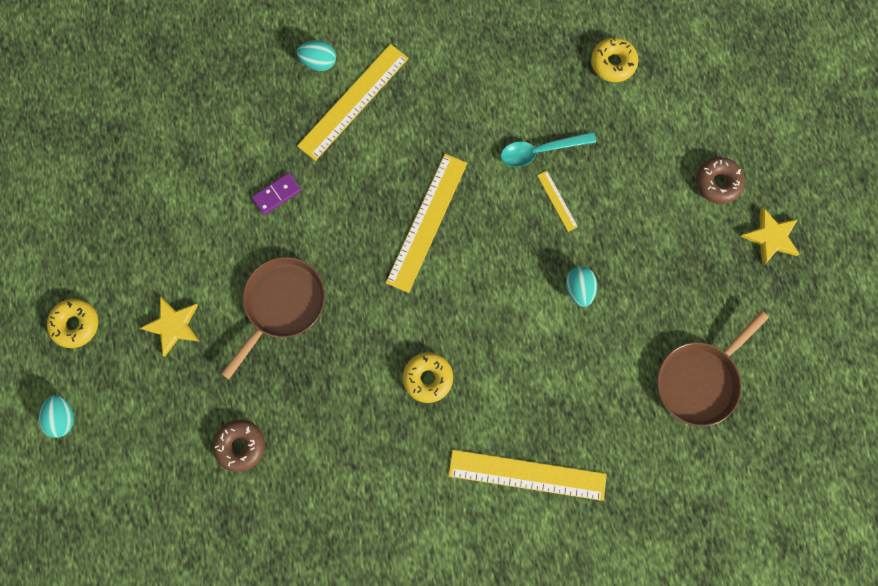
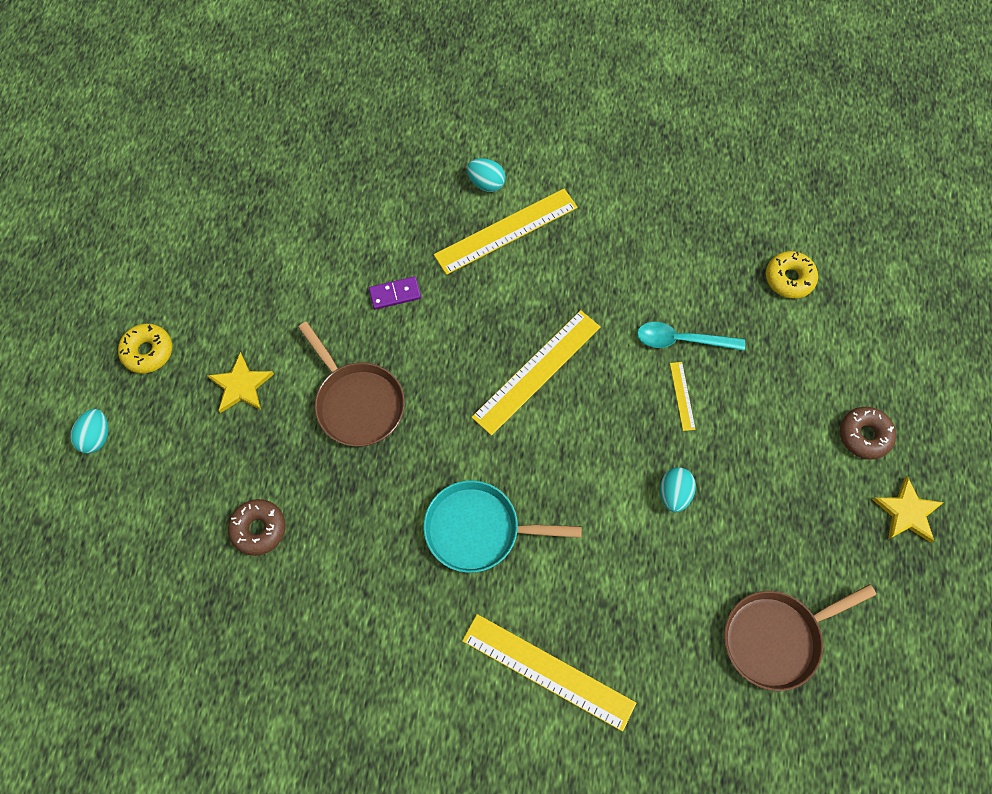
camera: 20 degrees right, 10 degrees down
brown pan [221,257,325,379] -> brown pan turned 90 degrees clockwise [298,322,405,447]
yellow donut [403,352,453,403] -> turquoise pan [423,480,582,573]

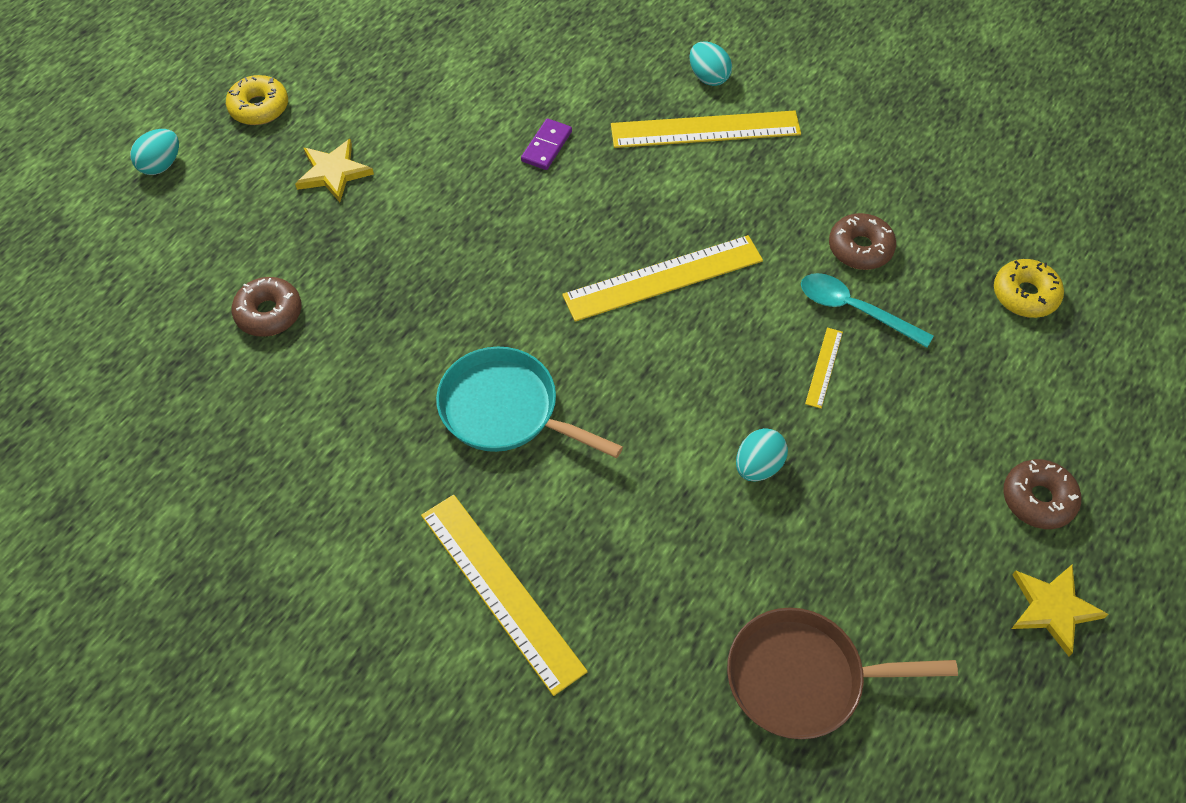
camera: 25 degrees right, 10 degrees down
brown pan [298,322,405,447] -> none
purple domino [369,276,421,310] -> purple domino turned 75 degrees counterclockwise [521,118,572,170]
none -> brown donut [829,213,896,270]

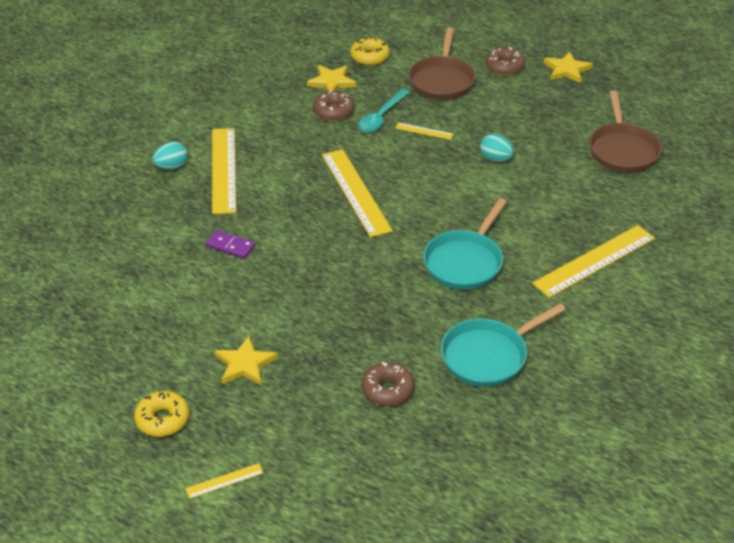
camera: 90 degrees left, 15 degrees down
turquoise egg [130,129,179,175] -> yellow ruler [185,463,263,499]
none -> yellow star [307,65,357,92]
none -> brown pan [408,27,475,100]
none -> turquoise pan [441,303,566,387]

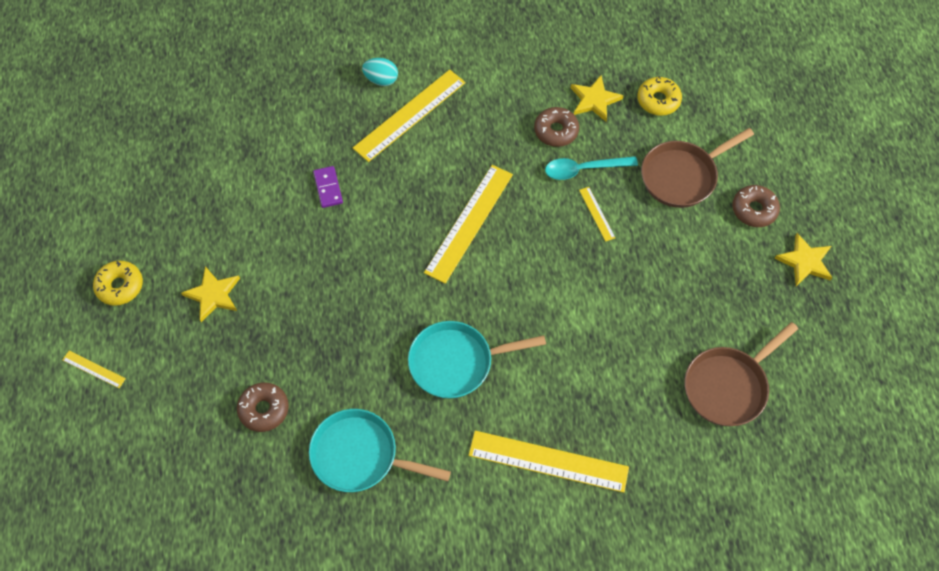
camera: 50 degrees right, 20 degrees up
turquoise egg [480,134,514,162] -> none

